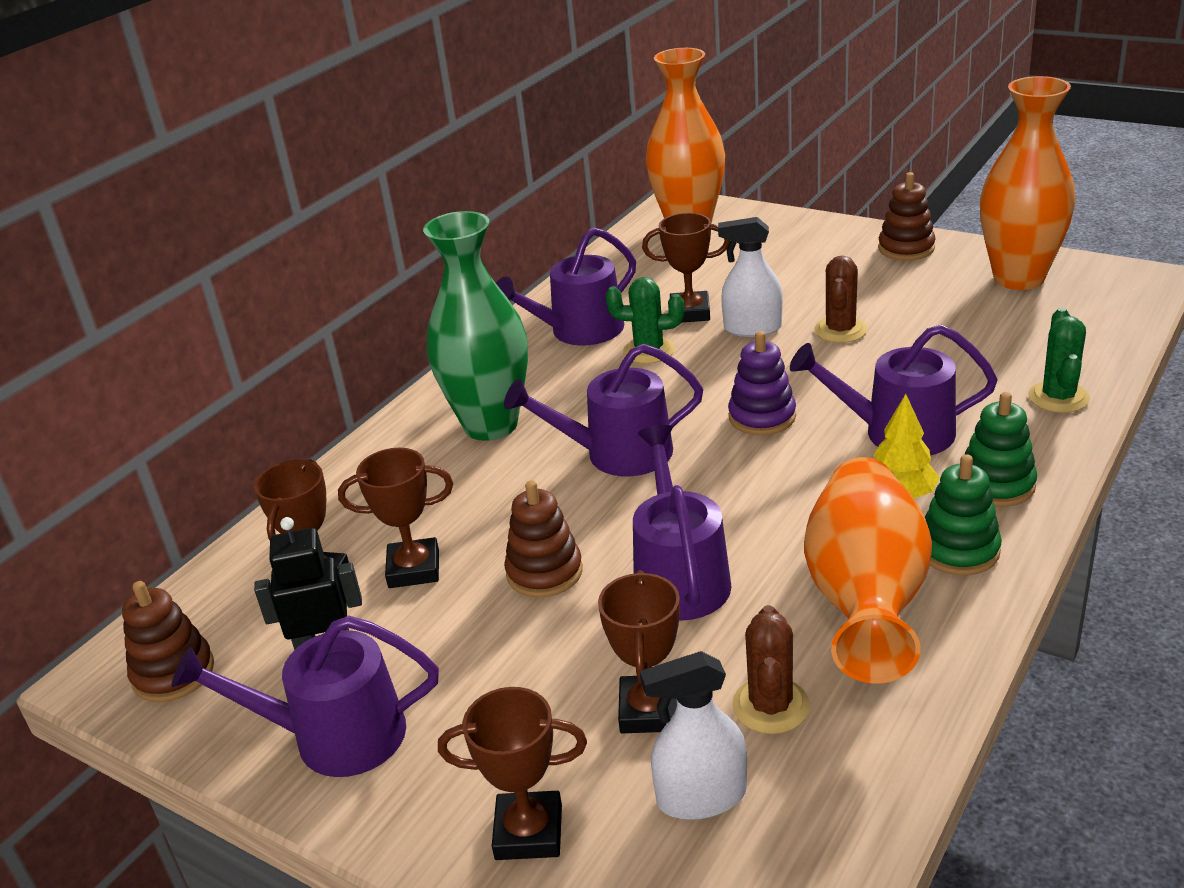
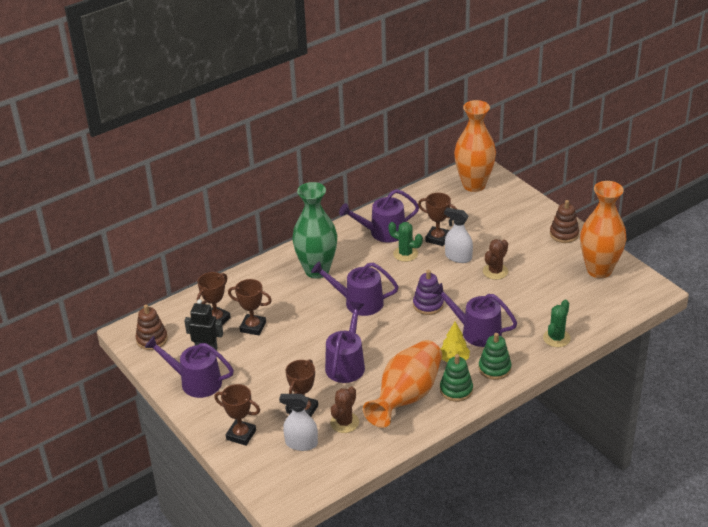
camera: 20 degrees right, 5 degrees up
brown stacking toy [504,480,583,598] -> none

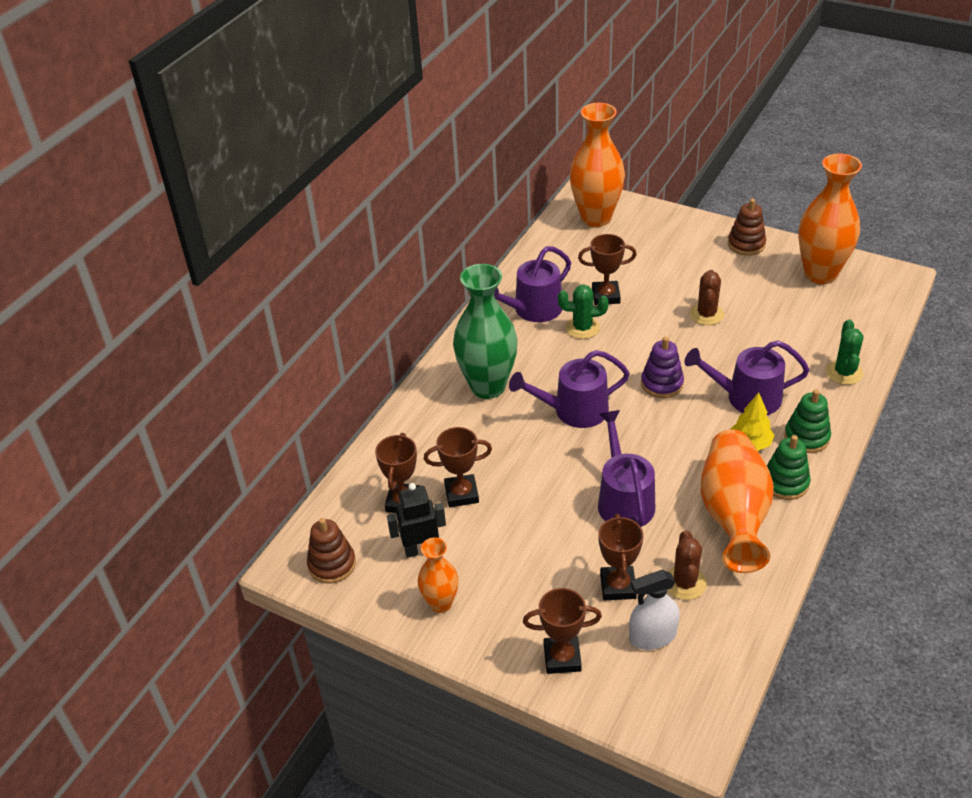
camera: 25 degrees left, 5 degrees up
purple watering can [144,336,234,398] -> orange vase [418,537,459,613]
white spray bottle [444,208,473,263] -> none

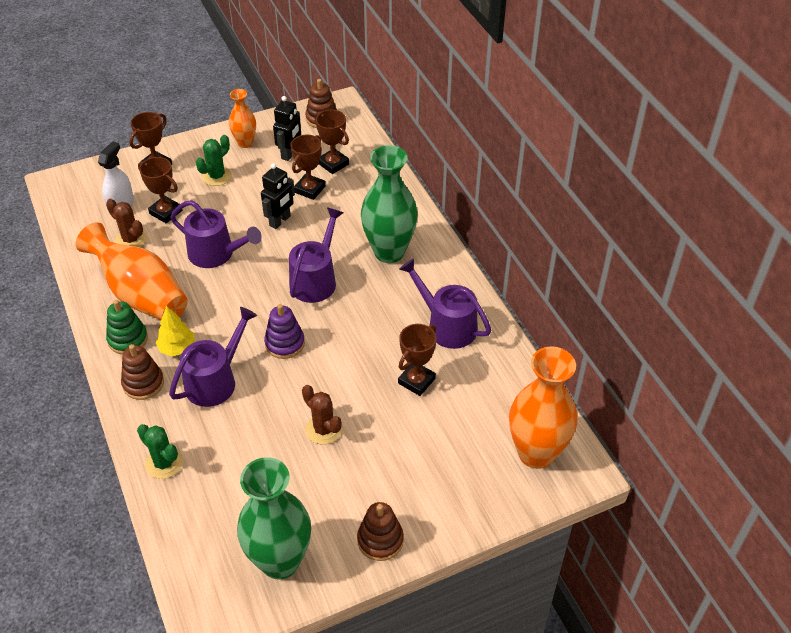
camera: 125 degrees right, 5 degrees up
purple watering can [494,246,571,322] -> purple watering can turned 45 degrees counterclockwise [399,259,491,349]
green cactus [558,285,609,339] -> green cactus moved to [196,135,232,186]
green stacking toy [784,389,831,453] -> brown stacking toy [121,344,164,400]
orange vase [798,154,862,284] -> green vase [237,457,311,580]
none -> black robot [261,163,295,229]

